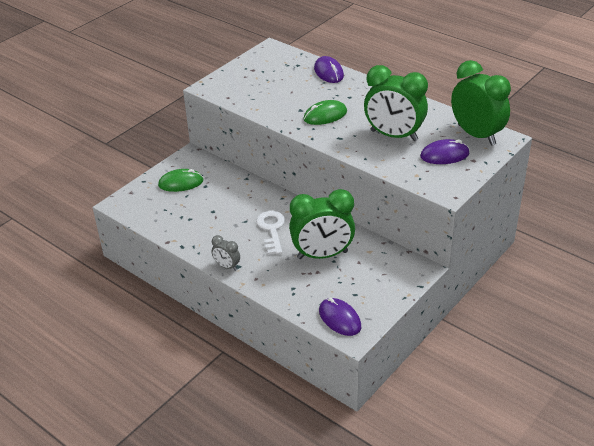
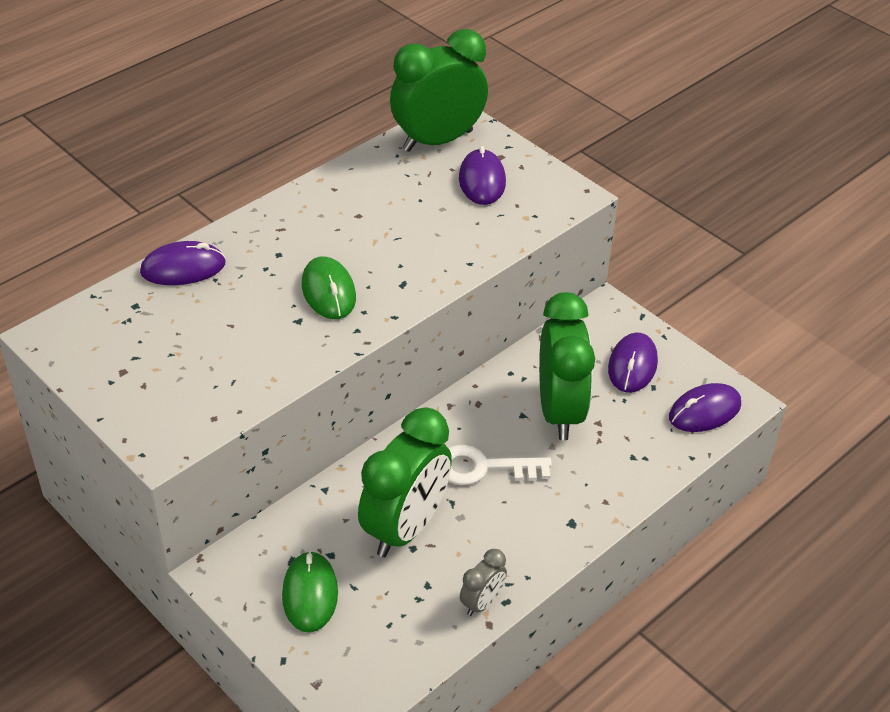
camera: 85 degrees left, 5 degrees up
grey clock [212,235,240,271] -> grey clock moved to [460,549,507,616]
green clock [364,65,428,141] -> green clock moved to [358,407,452,557]
none -> purple mouse [608,332,658,393]

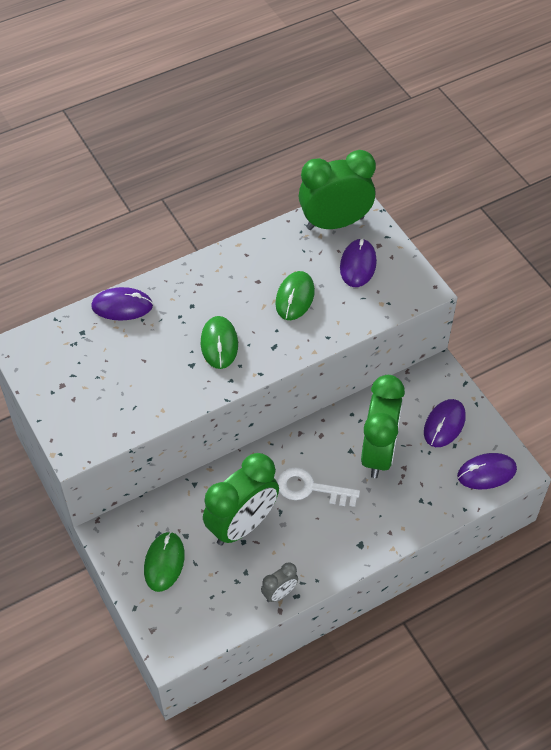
camera: 15 degrees right, 10 degrees up
none -> green mouse [275,271,315,320]

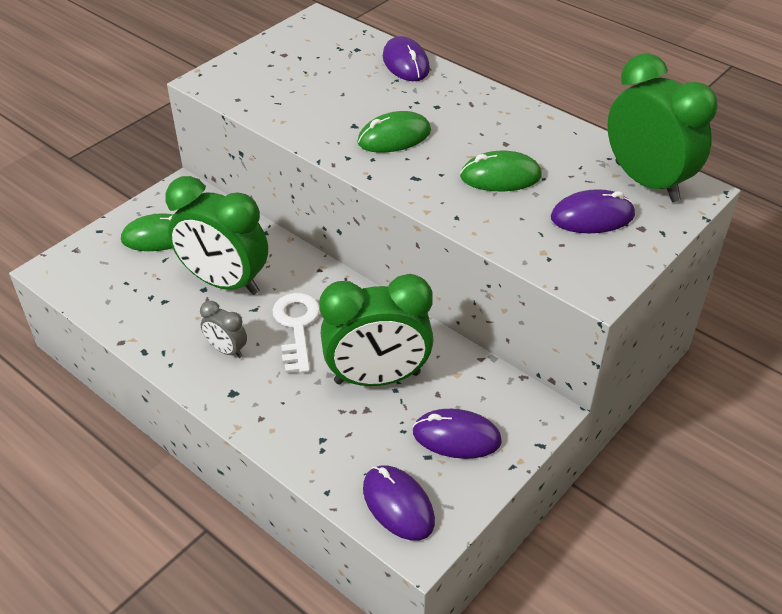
camera: 70 degrees right, 10 degrees down
grey clock [261,562,298,602] -> grey clock moved to [200,301,247,358]

